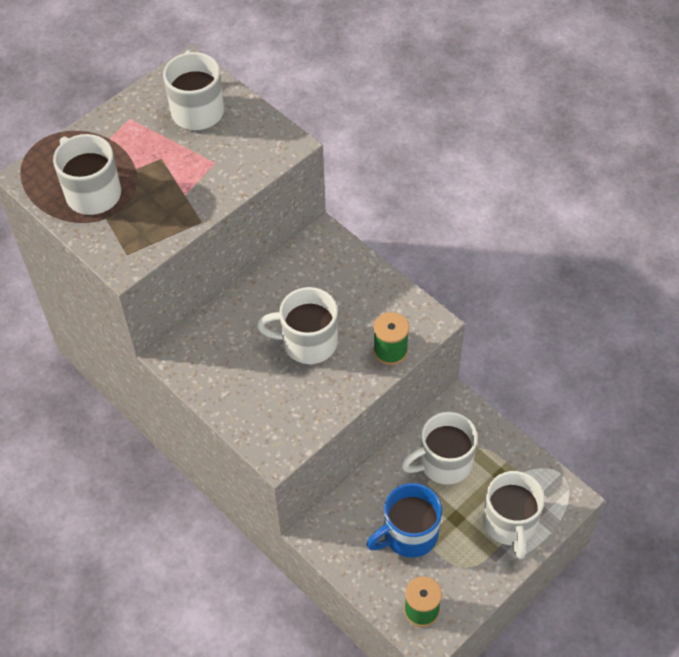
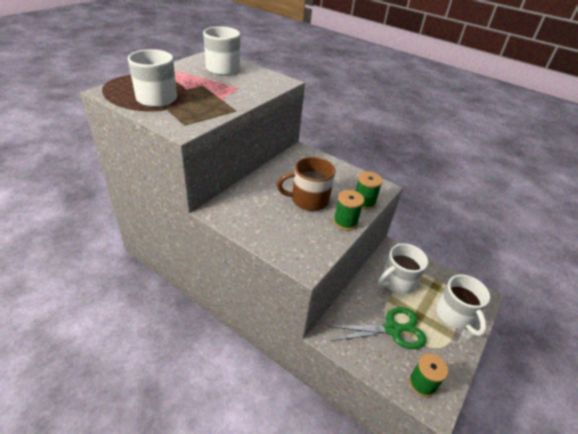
camera: 15 degrees left, 15 degrees down
white mug [257,287,338,364] -> brown mug [277,157,335,211]
blue mug [367,483,442,558] -> green scissors [327,307,426,349]
none -> green spool [333,190,364,230]

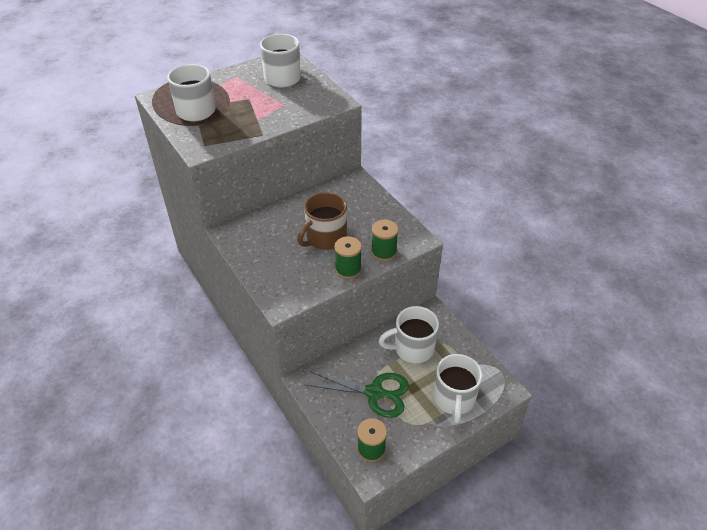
camera: 25 degrees right, 5 degrees up
brown mug [277,157,335,211] -> brown mug turned 60 degrees counterclockwise [297,192,347,250]

